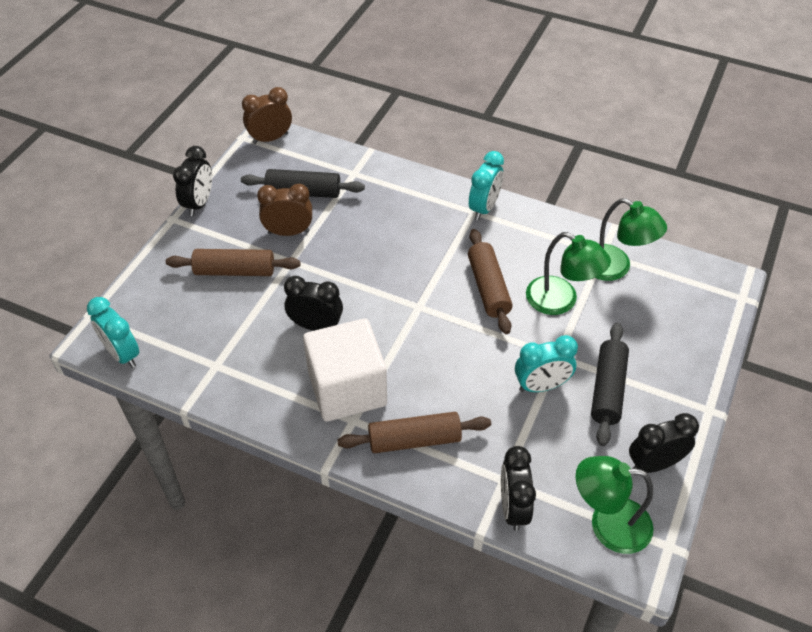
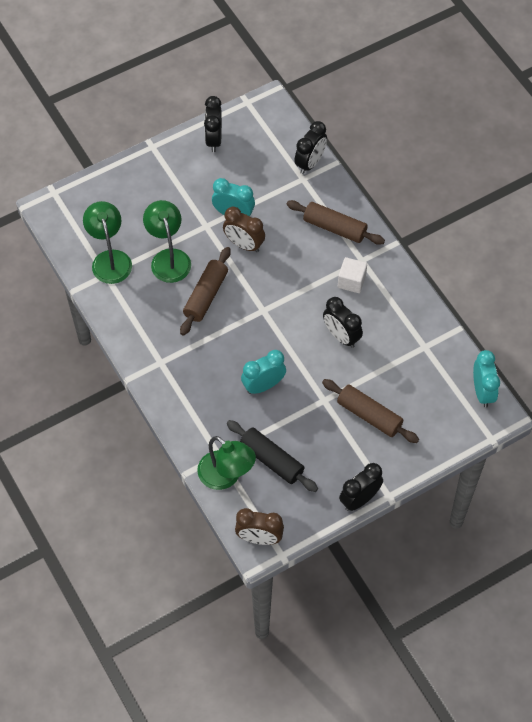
camera: 145 degrees left, 10 degrees up
brown clock [257,184,312,236] -> brown clock moved to [223,206,265,252]
white cube [303,318,387,422] -> white cube [338,257,367,293], size x0.49
turquoise clock [469,151,504,220] -> turquoise clock moved to [241,350,286,394]
green lamp [575,456,654,554] -> green lamp moved to [197,436,256,490]
black rolling pin [591,323,629,446] -> none
black clock [629,413,699,473] -> black clock turned 75 degrees clockwise [204,96,222,152]

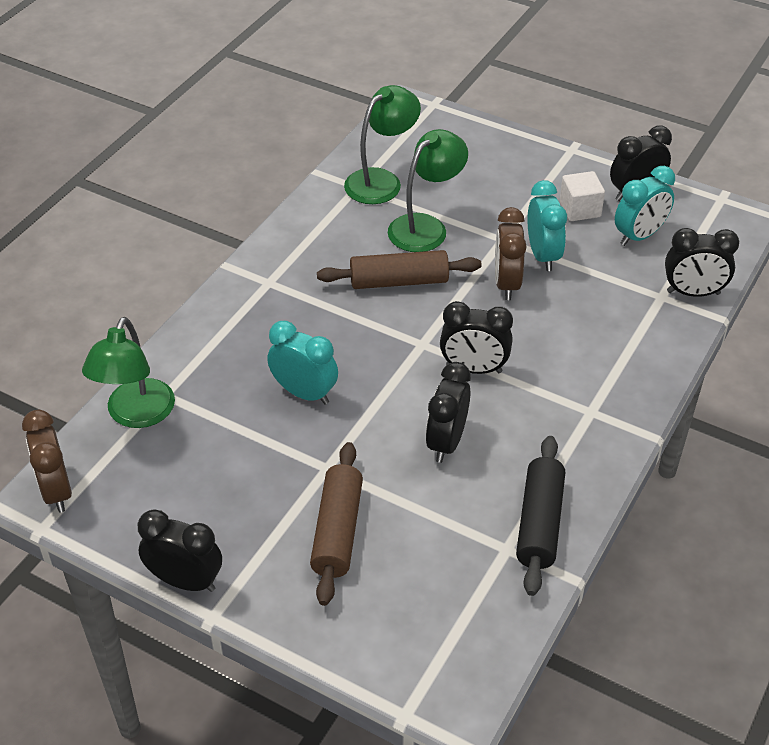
camera: 60 degrees right, 15 degrees down
black rolling pin [227,420,318,492] -> black rolling pin moved to [516,436,565,596]
brown rolling pin [286,200,385,245] -> none
white cube [338,257,367,293] -> white cube moved to [560,171,605,221]
turquoise clock [473,350,500,408] -> turquoise clock moved to [615,166,675,246]
none -> black clock [440,301,513,374]

